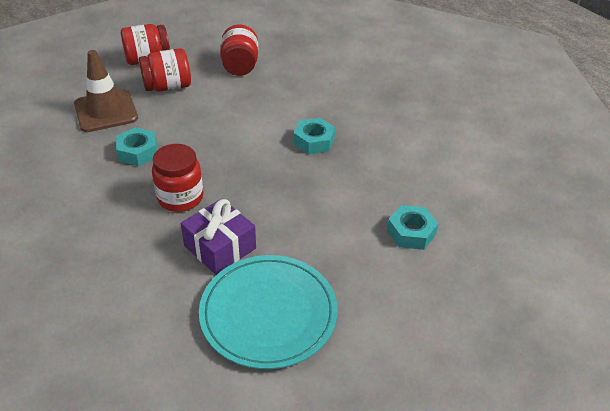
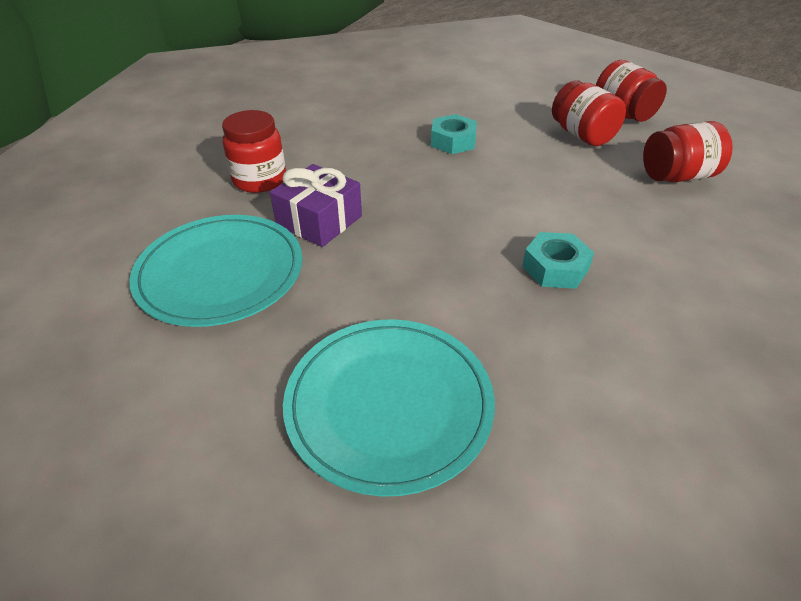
camera: 80 degrees right, 0 degrees up
brown traffic cone [74,50,138,132] -> none
red jar [152,144,203,212] -> red jar moved to [222,110,286,193]
turquoise nut [387,205,439,250] -> turquoise plate [283,319,495,497]

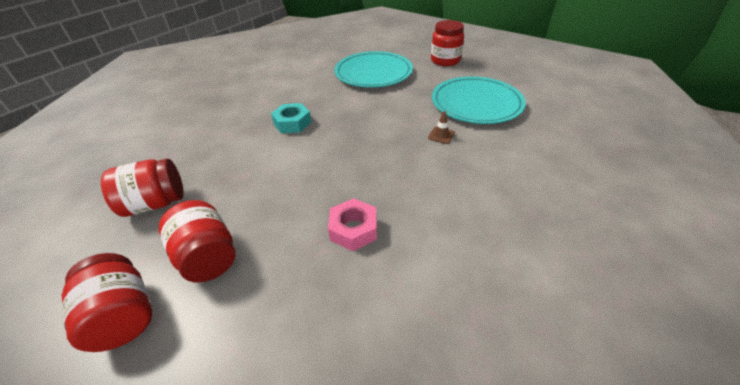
camera: 175 degrees right, 0 degrees up
red jar [222,110,286,193] -> red jar moved to [431,20,464,66]
purple gift [270,164,362,247] -> brown traffic cone [428,111,455,144]
turquoise nut [431,114,477,154] -> pink nut [328,198,377,251]

